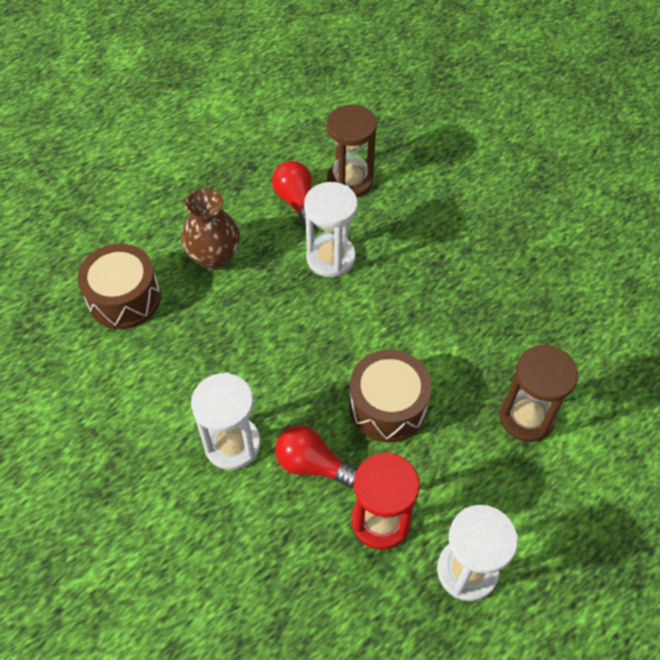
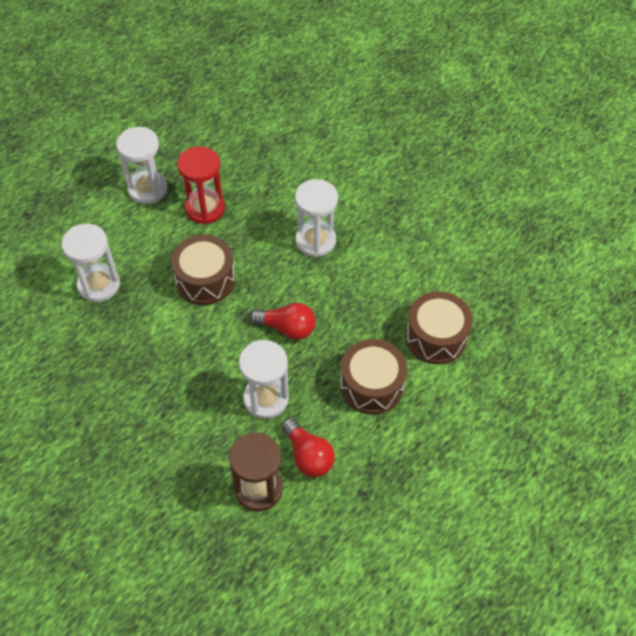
camera: 170 degrees right, 0 degrees up
brown vase [181,188,240,270] -> brown drum [340,339,407,414]
red light bulb [275,425,357,488] -> red light bulb moved to [250,303,316,340]
brown hourglass [499,345,578,442] -> white hourglass [61,224,120,302]

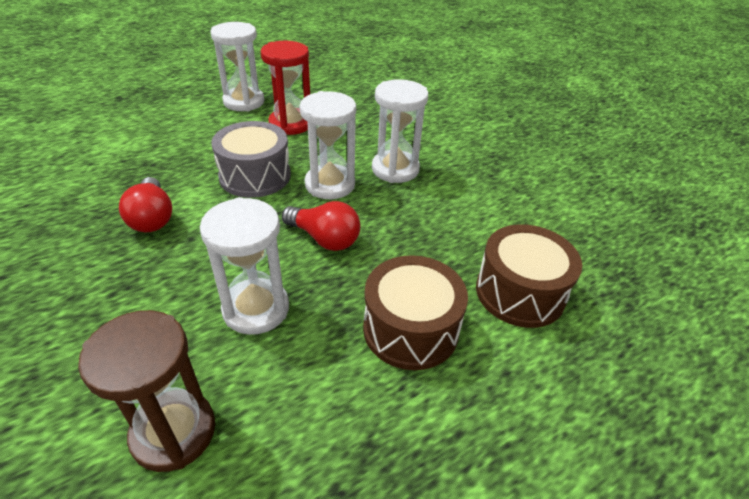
camera: 15 degrees right, 15 degrees down
white hourglass [61,224,120,302] -> white hourglass moved to [300,91,356,199]
brown drum [171,235,235,305] -> grey drum [211,121,291,198]
red light bulb [282,418,335,477] -> red light bulb moved to [119,177,172,232]

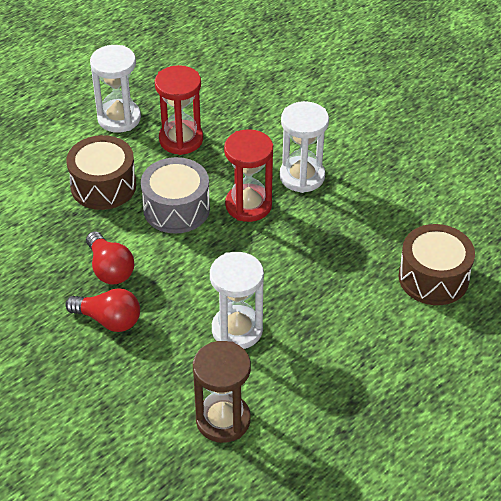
camera: 10 degrees left, 5 degrees up
red light bulb [282,201,360,251] -> red light bulb moved to [65,288,140,332]
white hourglass [300,91,356,199] -> red hourglass [224,129,273,222]
brown drum [363,255,468,370] -> brown drum moved to [66,135,136,210]

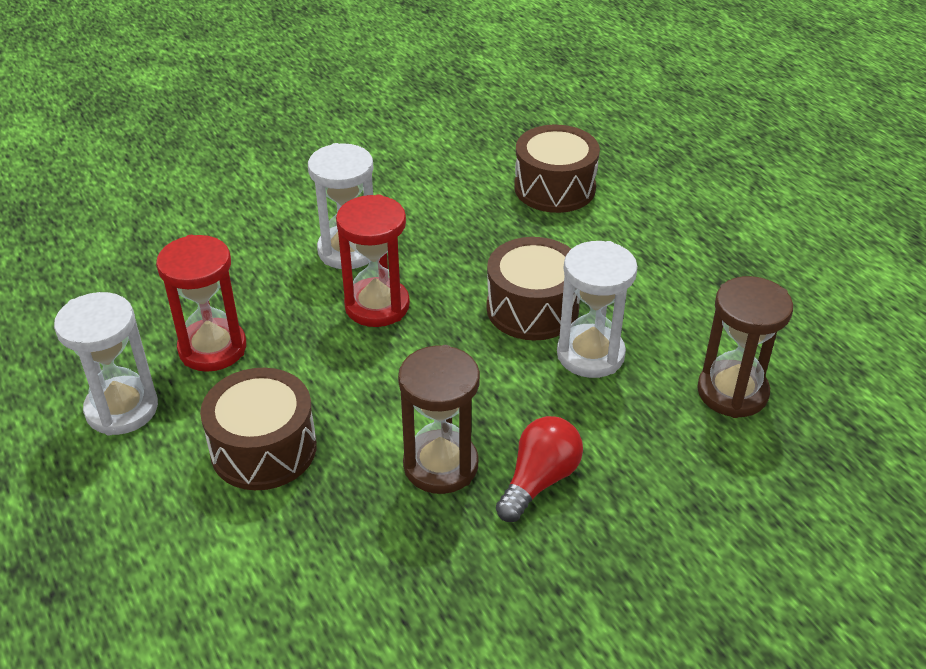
camera: 75 degrees left, 5 degrees down
red light bulb [86,231,134,285] -> brown hourglass [398,345,480,494]
grey drum [141,157,210,234] -> none
none -> brown drum [486,237,580,340]

